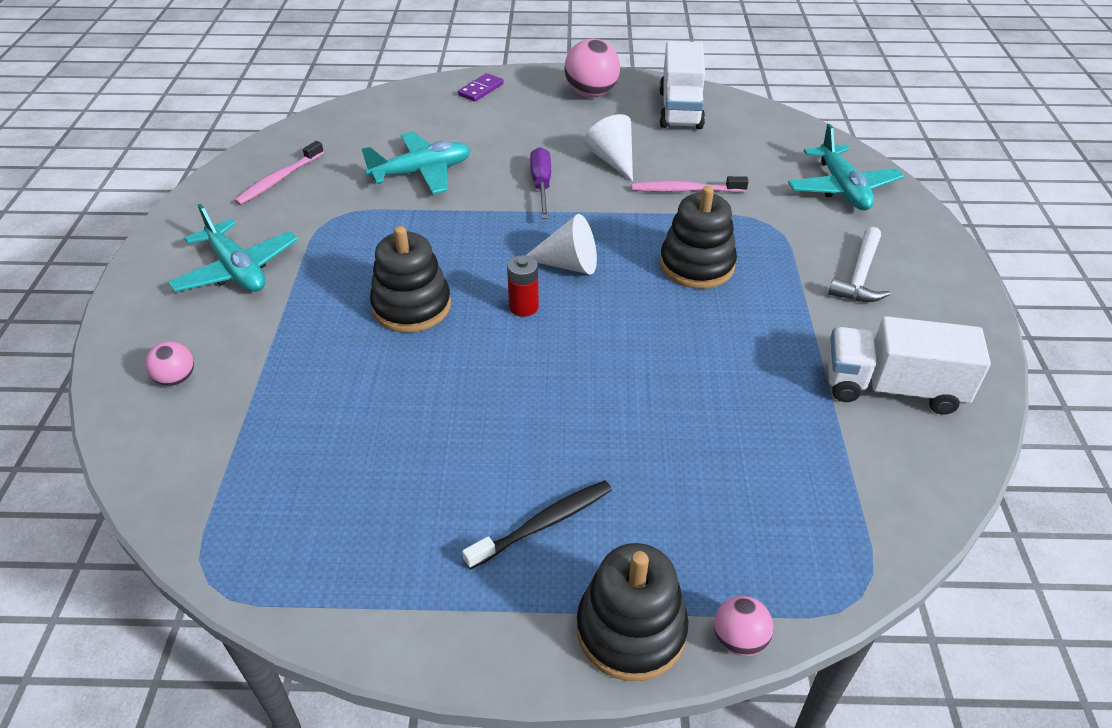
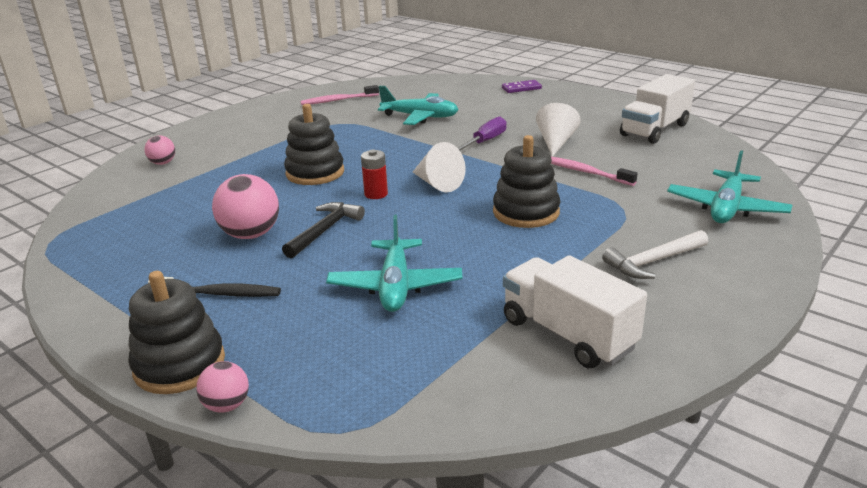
camera: 40 degrees right, 15 degrees down
turquoise plane [168,204,298,292] -> turquoise plane moved to [326,215,463,312]
pink ball [564,39,620,97] -> pink ball moved to [212,174,279,239]
none -> black hammer [282,202,365,259]

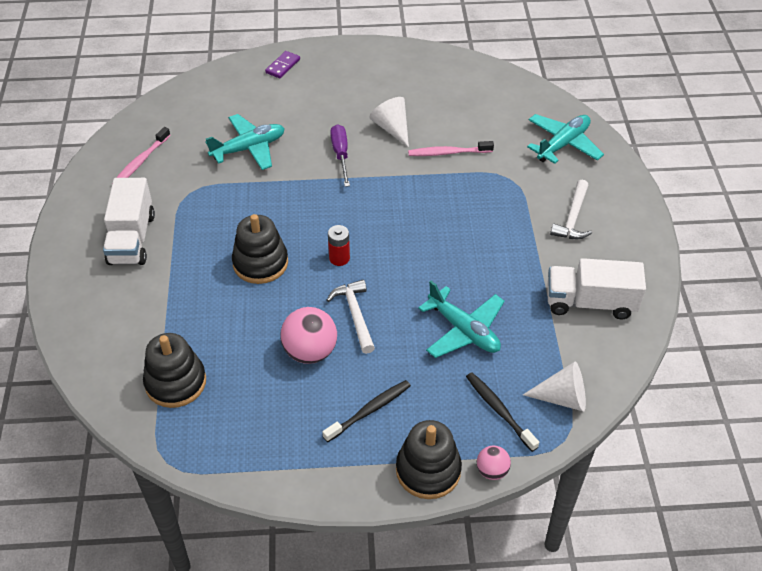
camera: 45 degrees left, 20 degrees up
pink ball [144,135,175,165] -> none
black hammer [282,202,365,259] -> white hammer [327,279,375,354]
white cone [413,142,466,192] -> white cone moved to [523,361,586,412]
black stacking toy [493,135,560,228] -> black stacking toy moved to [143,333,206,408]
white truck [620,74,695,144] -> white truck moved to [103,178,155,265]
turquoise plane [667,150,792,223] -> turquoise plane turned 120 degrees counterclockwise [527,114,604,164]
none -> black toothbrush [466,372,539,452]

